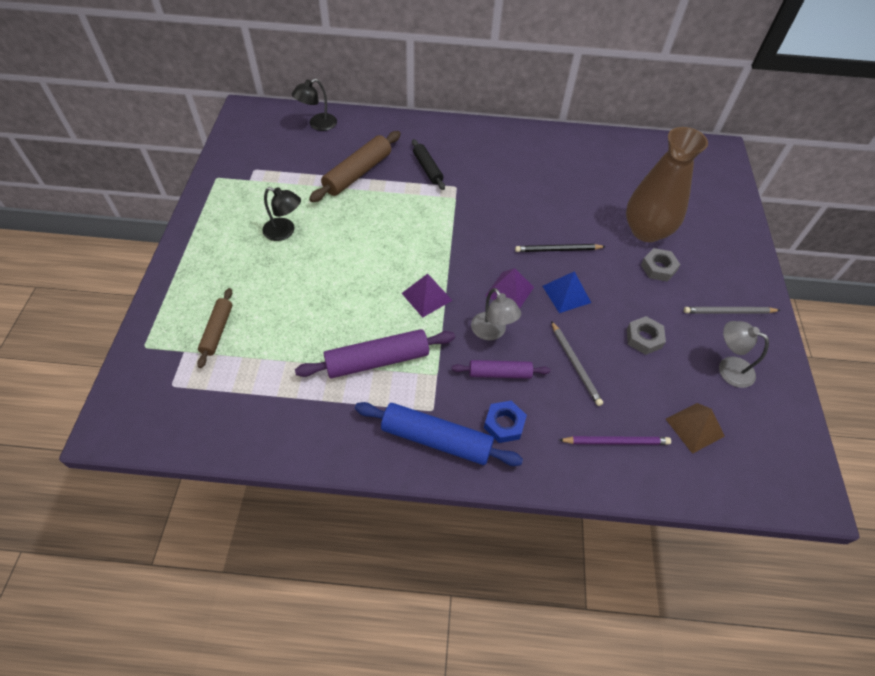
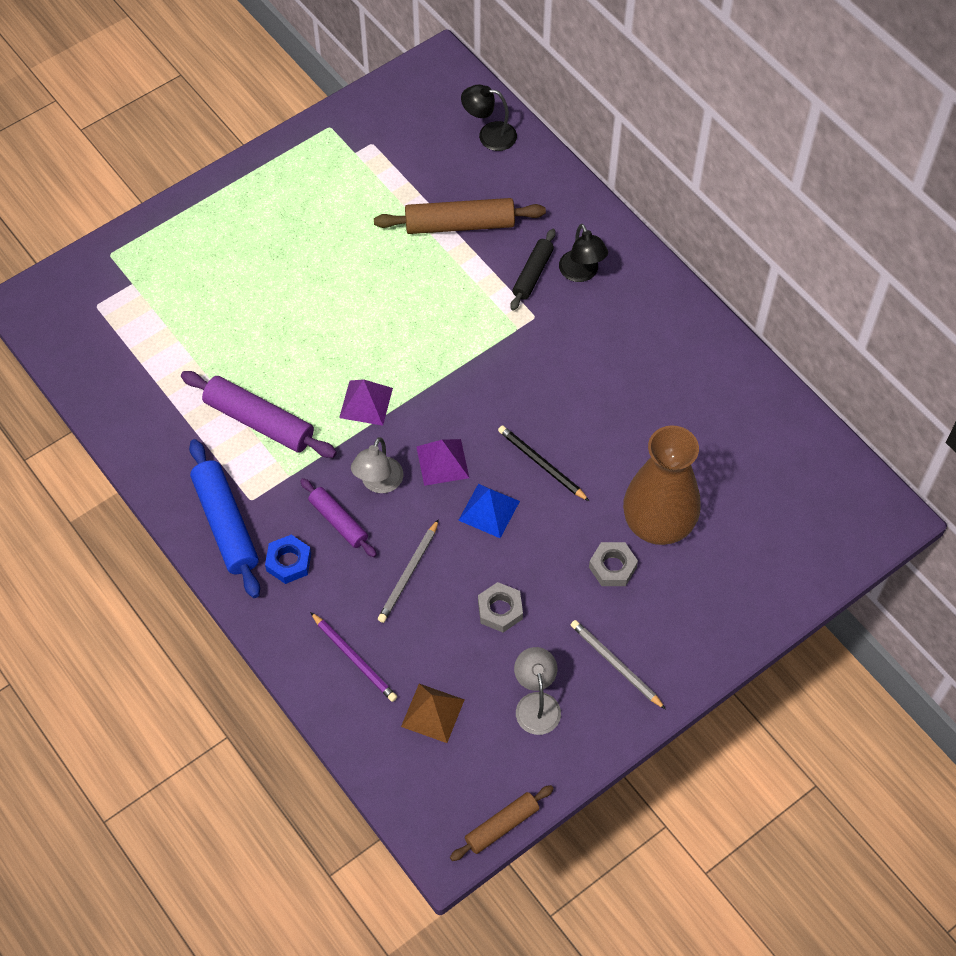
camera: 50 degrees right, 5 degrees up
brown rolling pin [197,288,232,368] -> brown rolling pin moved to [450,785,554,861]
black lamp [262,187,301,241] -> black lamp moved to [559,224,608,282]

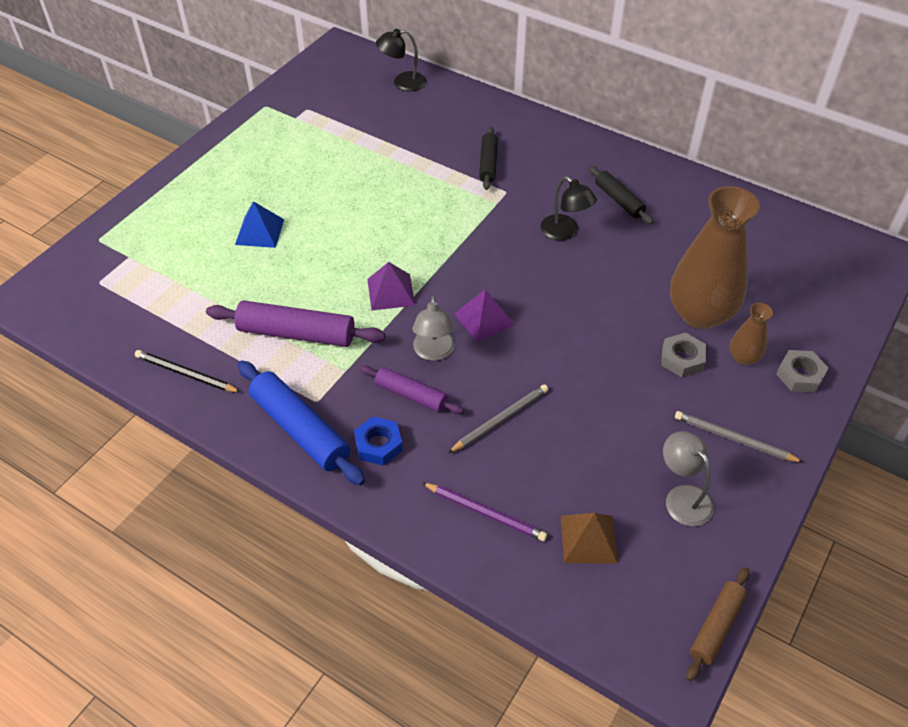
camera: 20 degrees left, 10 degrees down
brown rolling pin [374,198,546,234] -> none
grey pencil [378,519,439,623] -> grey pencil turned 135 degrees counterclockwise [448,384,548,453]
blue pyramid [458,484,520,538] -> blue pyramid moved to [235,201,284,248]
grey nut [478,582,523,632] -> grey nut moved to [776,350,828,393]
black pencil [498,425,589,501] -> black pencil moved to [135,350,241,393]
black lamp [559,224,608,282] -> black lamp moved to [540,176,597,240]
none -> black rolling pin [589,166,653,224]
none -> brown vase [730,303,773,365]

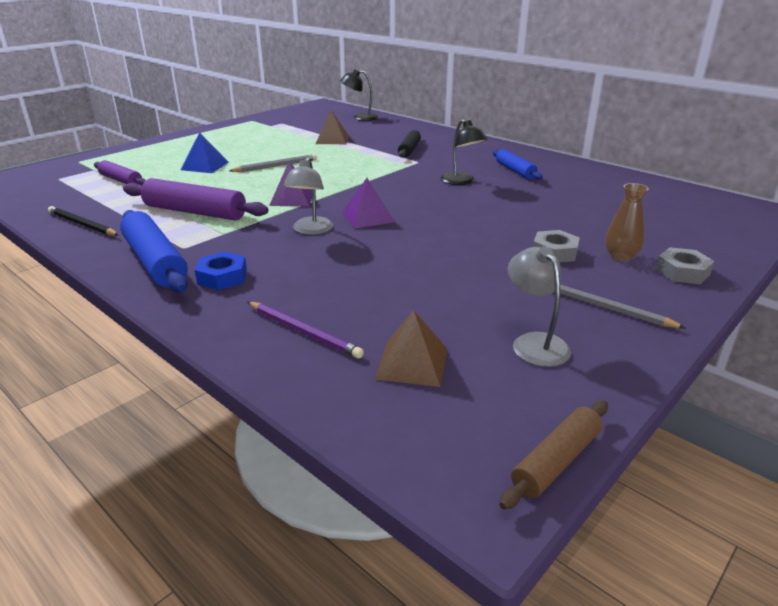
camera: 10 degrees right, 20 degrees down
purple rolling pin [360,365,464,414] -> purple rolling pin moved to [94,160,146,186]
grey pencil [448,384,548,453] -> grey pencil moved to [229,154,317,172]
black rolling pin [589,166,653,224] -> blue rolling pin [492,149,543,180]
brown vase [670,186,760,329] -> none
none -> brown pyramid [316,110,349,144]

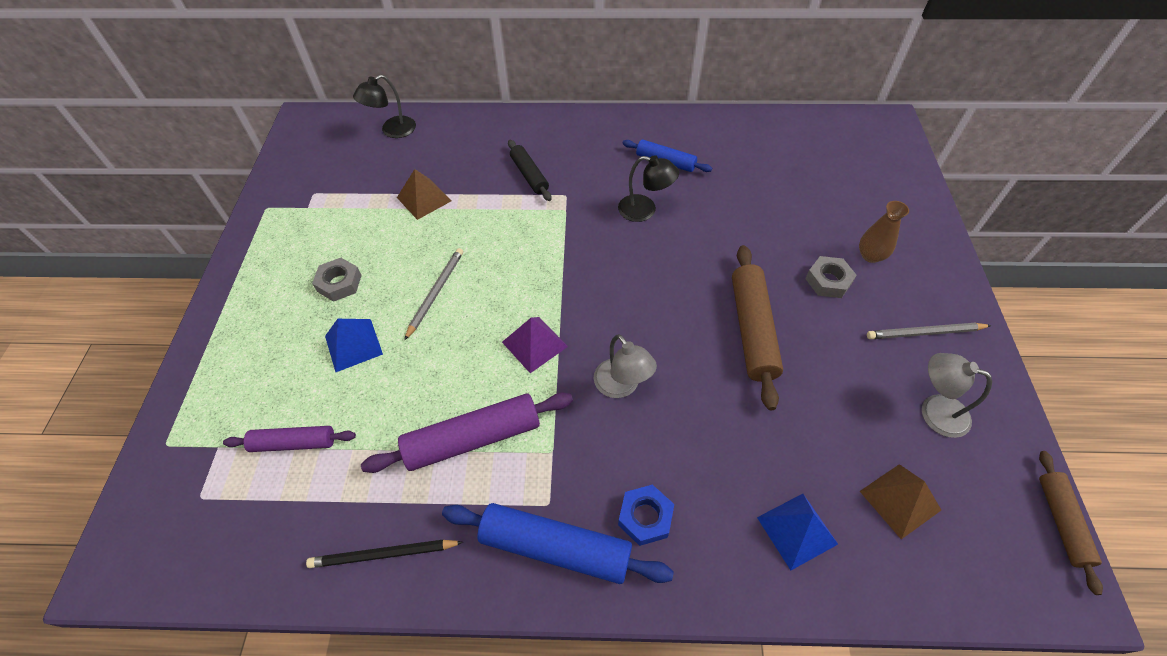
camera: 40 degrees left, 25 degrees up
purple pencil [248,302,364,359] -> blue pyramid [757,494,838,570]
purple pyramid [342,178,394,229] -> none
grey nut [656,247,714,284] -> grey nut moved to [312,258,362,302]
none -> brown rolling pin [732,245,783,410]

